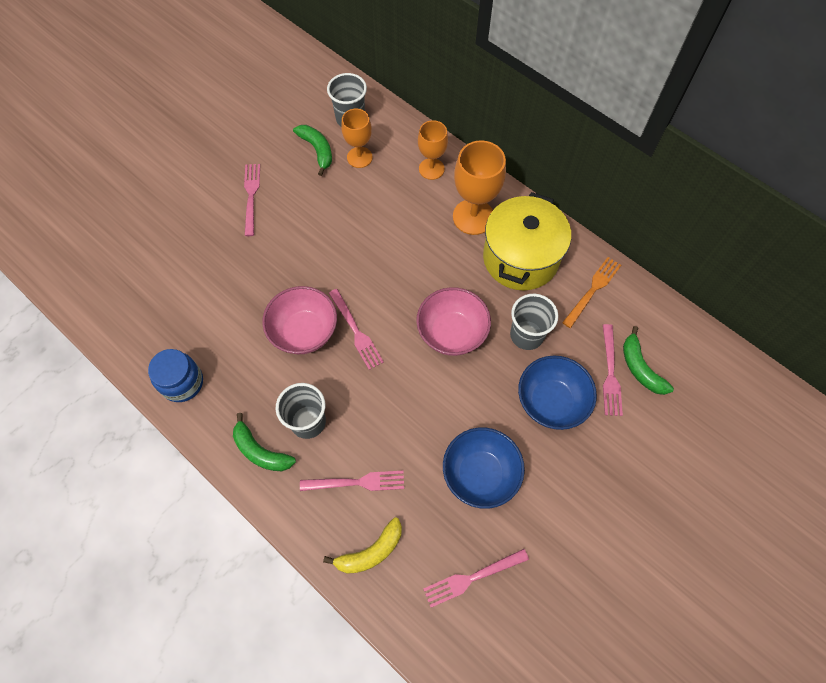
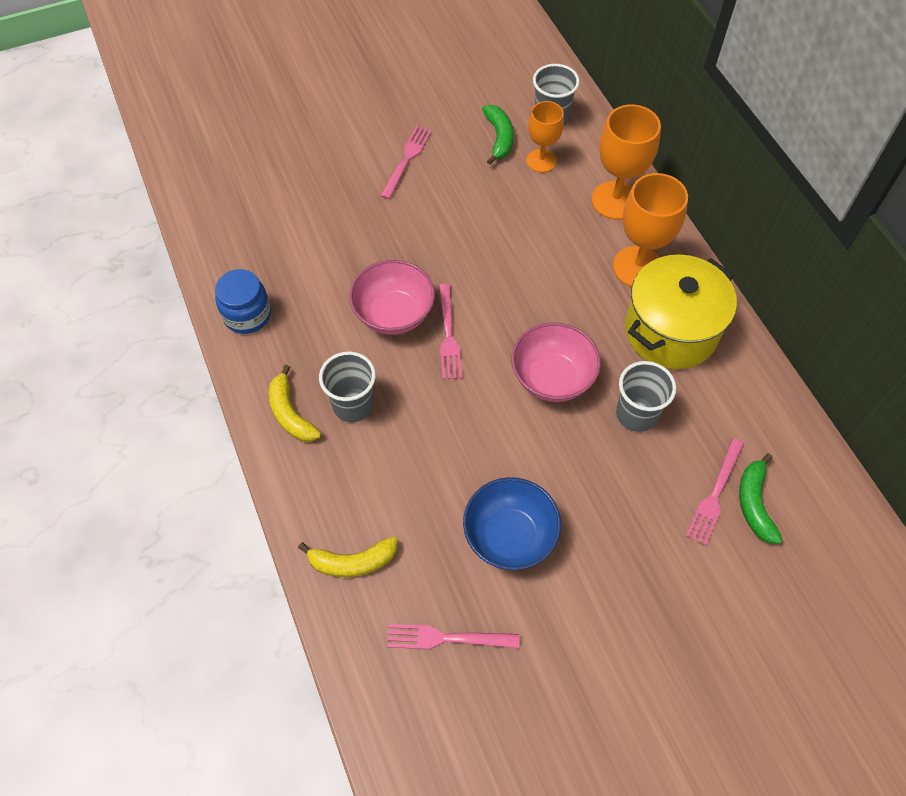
camera: 25 degrees right, 5 degrees down
green banana [233,413,296,471] -> yellow banana [269,364,321,442]
pink fork [300,471,404,491] -> none
orange goblet [418,120,448,180] -> orange goblet [591,105,661,220], size x1.56
blue bowl [518,355,597,430] -> none
orange fork [562,257,621,328] -> none

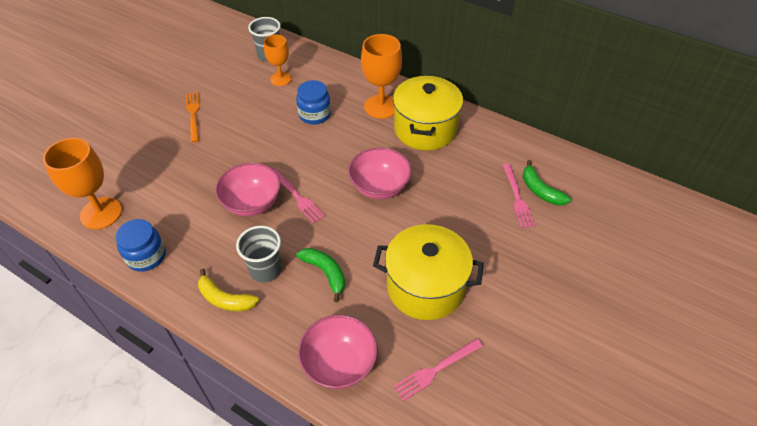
camera: 35 degrees left, 10 degrees down
yellow banana [298,537,397,577] -> pink bowl [298,315,377,389]
pink fork [380,126,432,199] -> orange fork [186,92,200,142]
blue bowl [463,477,561,570] -> yellow pot [373,224,484,320]
green banana [482,105,514,164] -> green banana moved to [296,248,345,302]
orange goblet [591,105,661,220] -> orange goblet moved to [43,138,122,229]
grey cup [616,361,676,432] -> none
none -> blue jar [296,80,331,124]

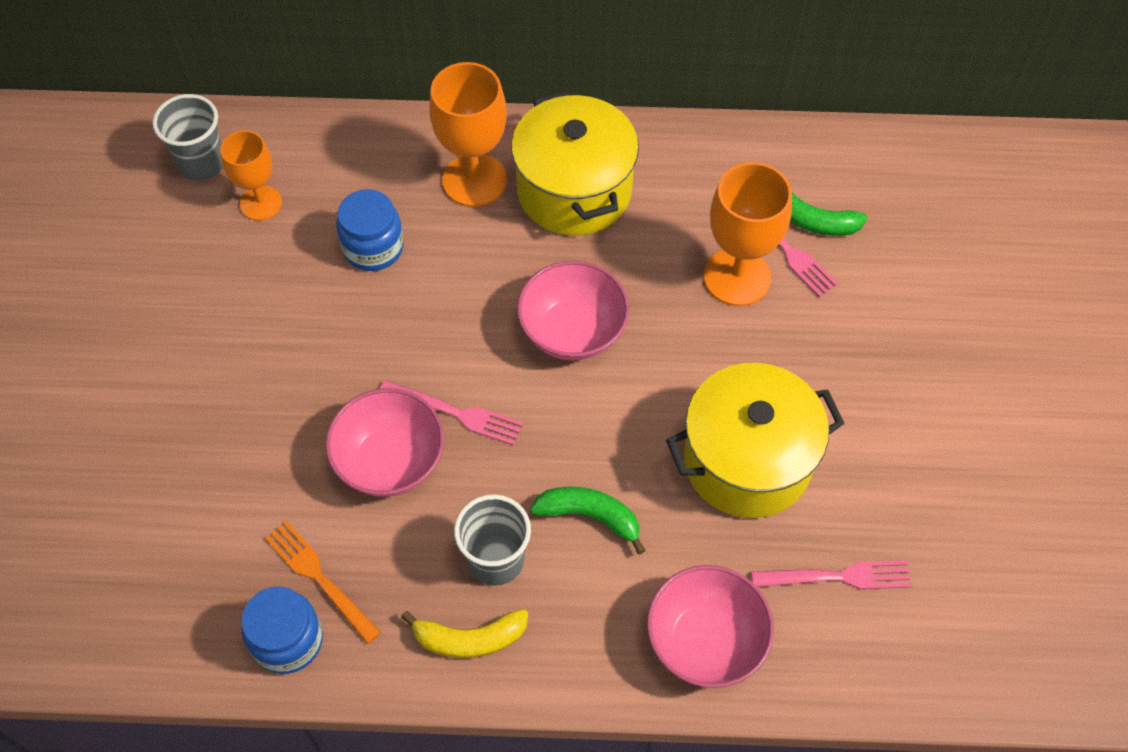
camera: 30 degrees left, 10 degrees up
orange goblet [43,138,122,229] -> orange goblet moved to [704,162,792,306]
orange fork [186,92,200,142] -> orange fork moved to [265,521,381,644]
pink fork [393,338,483,401] -> pink fork turned 120 degrees counterclockwise [751,560,912,590]

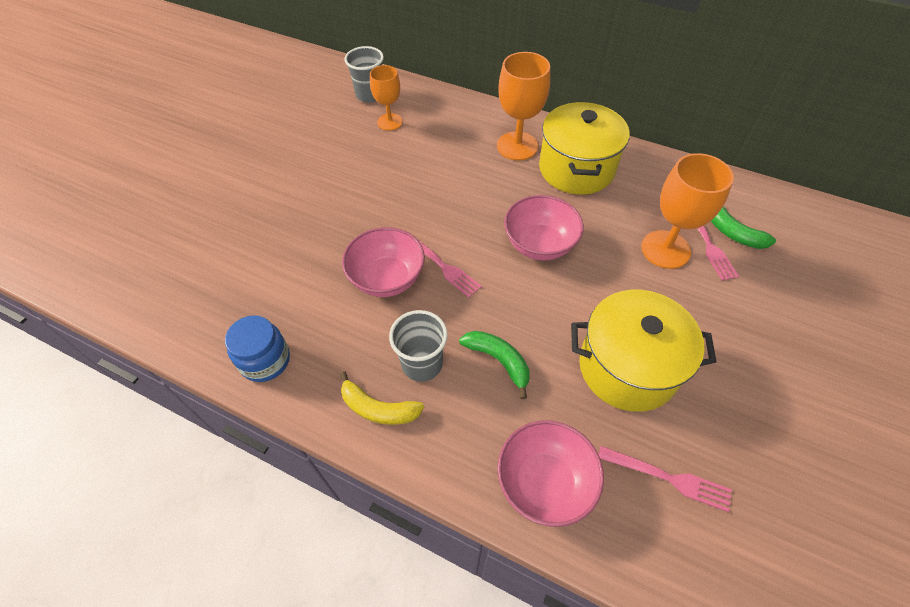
camera: 25 degrees right, 5 degrees down
orange fork [265,521,381,644] -> none
blue jar [336,189,404,271] -> none

